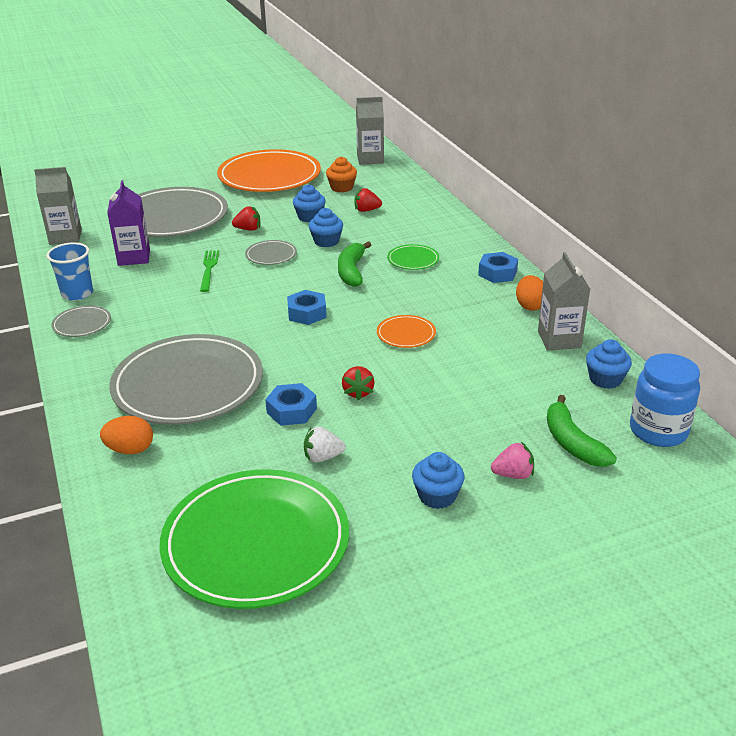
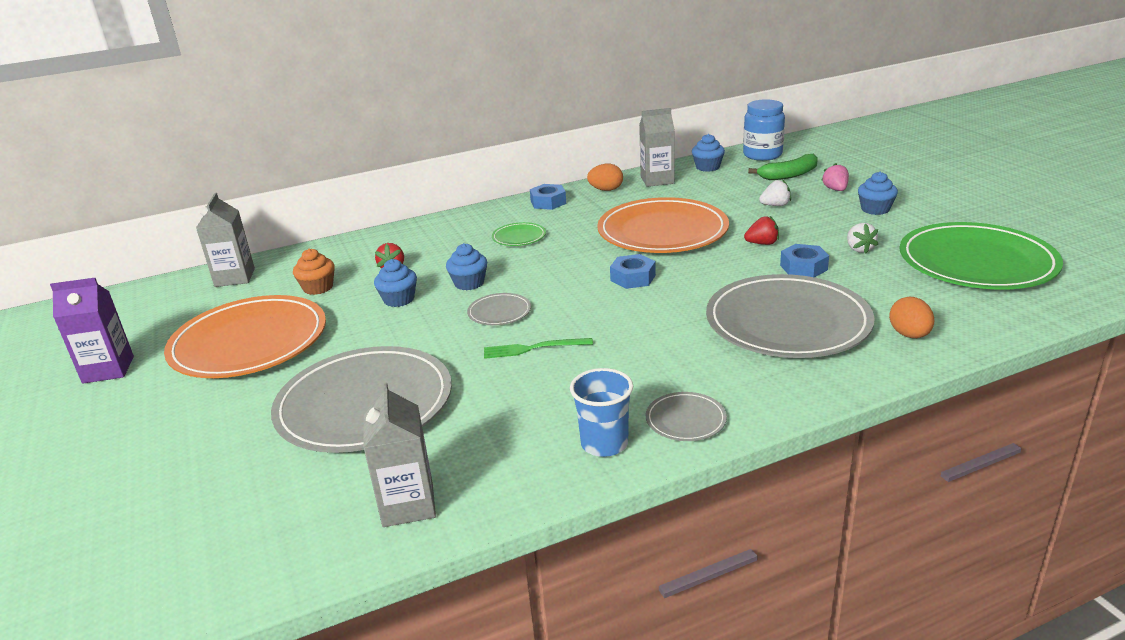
camera: 90 degrees left, 5 degrees down
purple carton [107,180,150,266] -> purple carton moved to [50,278,134,384]
red strawberry [232,206,260,231] -> none
green banana [338,241,371,287] -> none
orange plate [377,315,436,348] -> orange plate [597,197,729,253], size x2.36
none -> white strawberry [759,179,791,206]

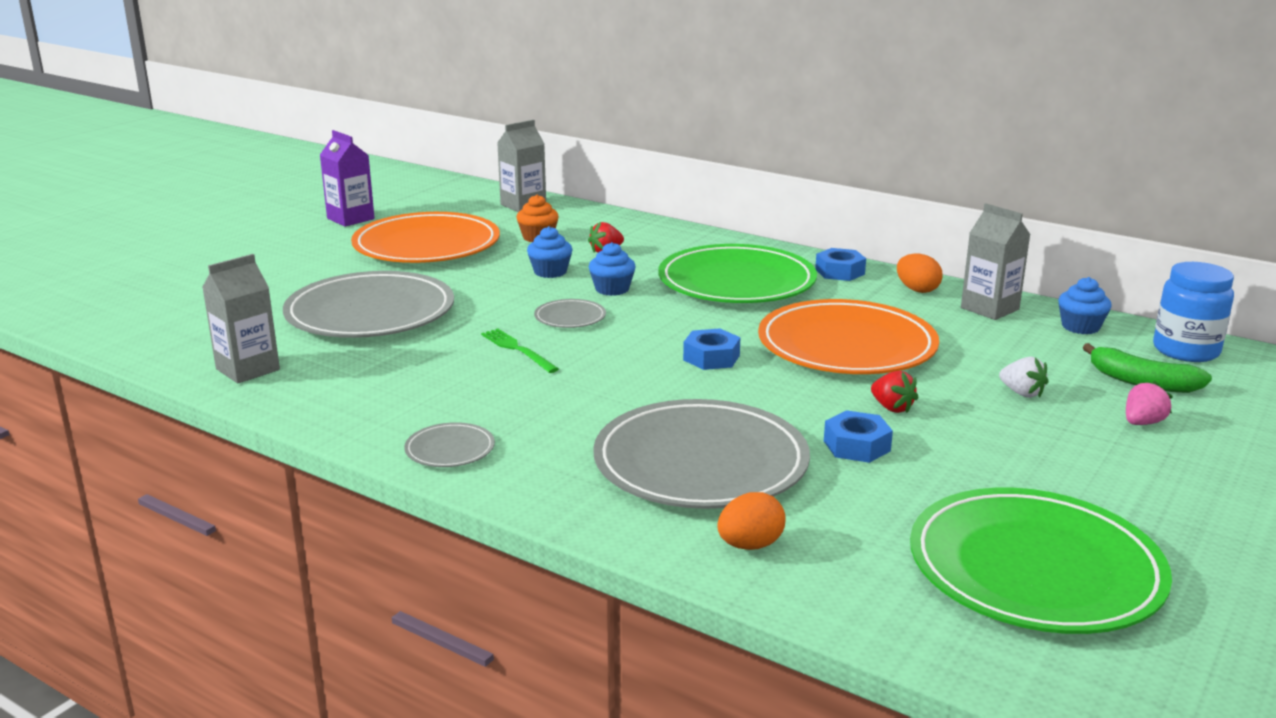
camera: 55 degrees right, 5 degrees down
green plate [492,222,546,246] -> green plate [658,244,817,303], size x2.36
blue cup [570,368,633,457] -> none
white strawberry [847,223,878,254] -> none
blue cupcake [858,172,898,215] -> none

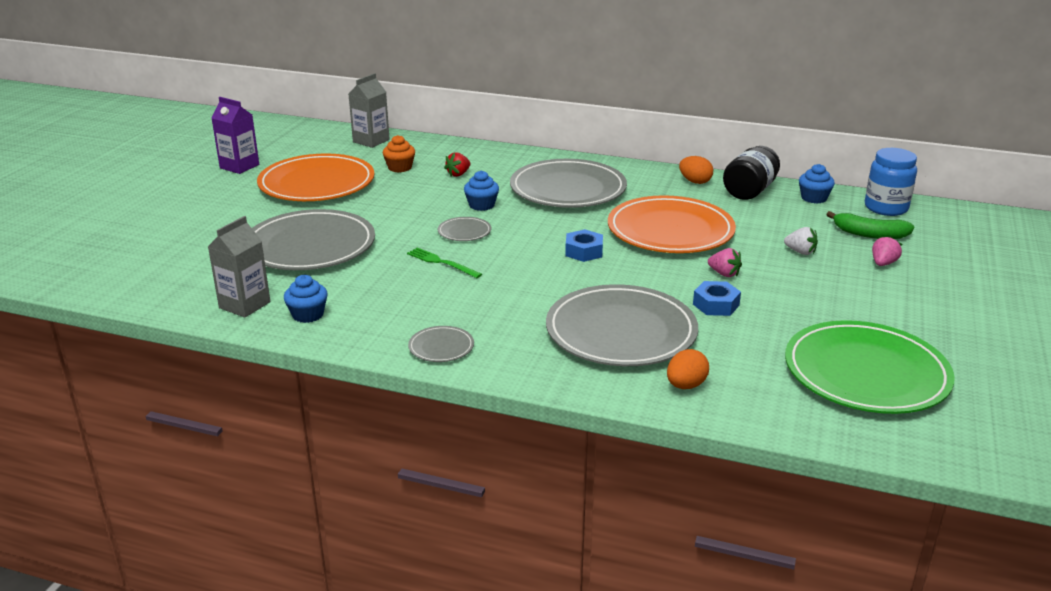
camera: 15 degrees left, 5 degrees up
blue cupcake [527,226,573,278] -> blue cupcake moved to [284,275,328,323]
green plate [658,244,817,303] -> grey plate [510,159,627,208]
blue nut [815,248,866,281] -> none
red strawberry [871,371,918,413] -> pink strawberry [708,248,742,277]
grey carton [961,203,1030,320] -> black jar [723,146,780,200]

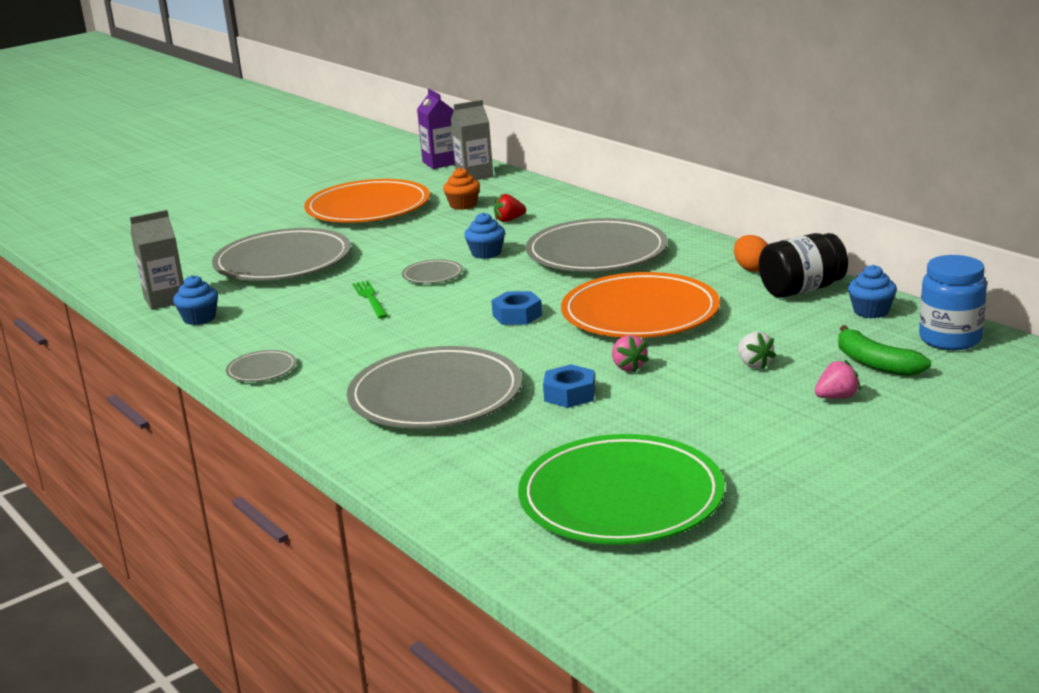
camera: 35 degrees right, 5 degrees down
purple carton [211,97,259,174] -> purple carton moved to [417,89,455,169]
orange egg [667,349,709,389] -> none

